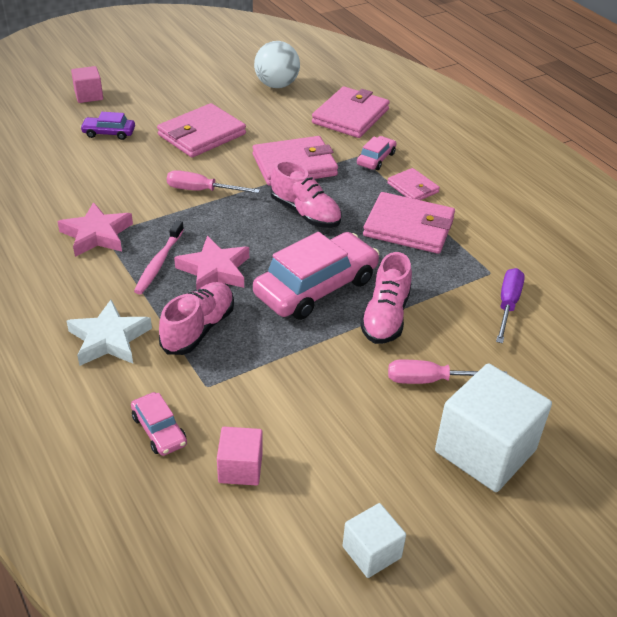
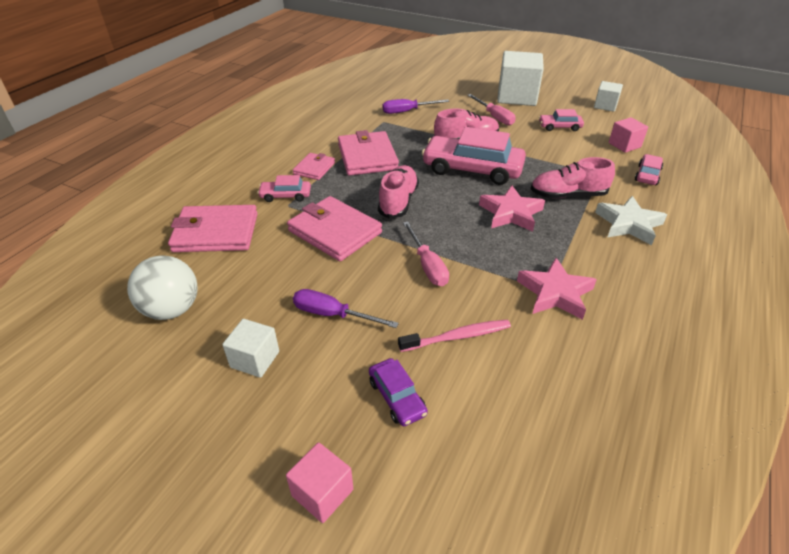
camera: 120 degrees left, 0 degrees up
pink toothbrush [134,220,184,294] -> pink toothbrush moved to [398,320,511,352]
pink wallet [157,103,246,158] -> purple screwdriver [293,289,399,328]
none -> white cube [222,319,279,378]
none -> pink car [539,109,584,131]

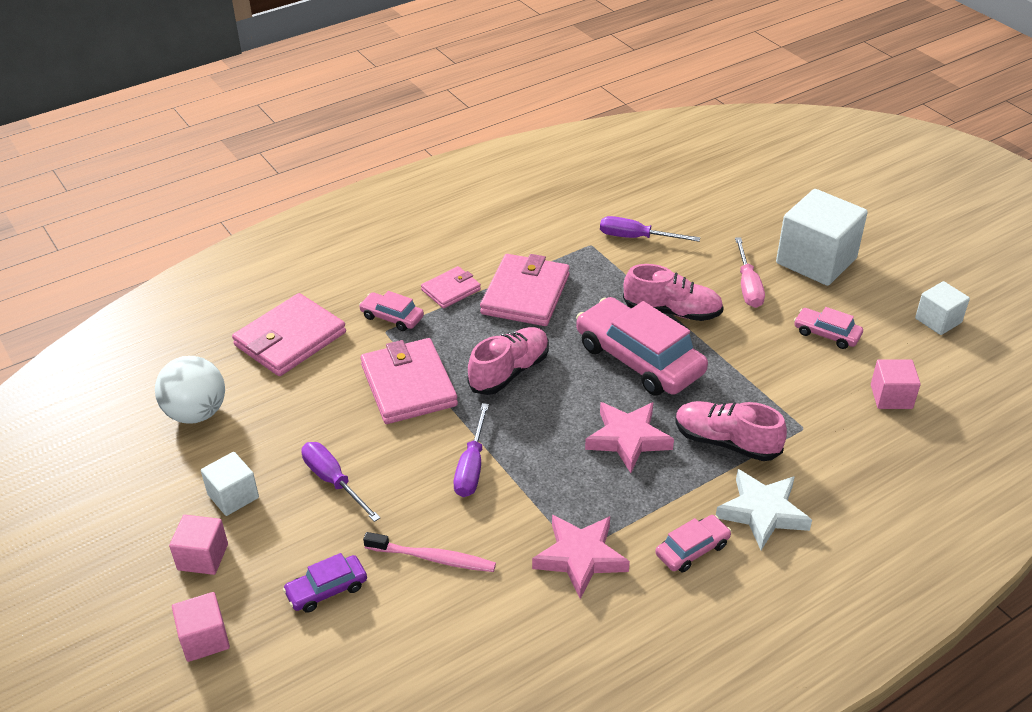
camera: 30 degrees right, 0 degrees up
pink wallet [168,205,258,252] -> pink wallet turned 75 degrees counterclockwise [232,293,346,376]
purple car [369,358,428,426] -> purple car turned 60 degrees clockwise [283,553,367,613]
pink screwdriver [403,221,449,286] -> purple screwdriver [454,403,489,497]
pink car [635,154,663,185] -> pink car moved to [655,515,731,572]
none -> pink cube [169,515,228,575]

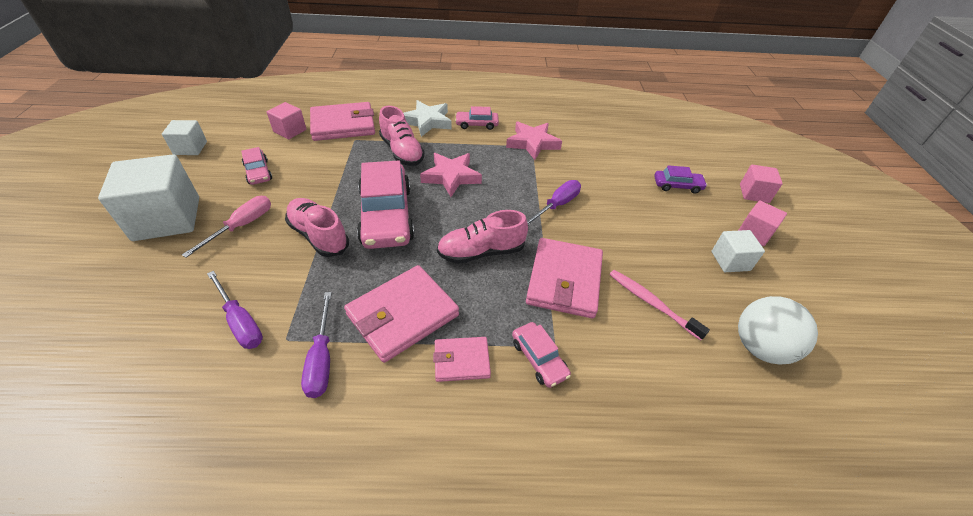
camera: 150 degrees left, 5 degrees up
pink wallet [232,293,346,376] -> pink wallet moved to [310,102,375,141]
purple screwdriver [301,442,381,522] -> purple screwdriver moved to [301,292,332,398]
pink toothbrush [363,532,496,572] -> pink toothbrush moved to [609,270,710,340]

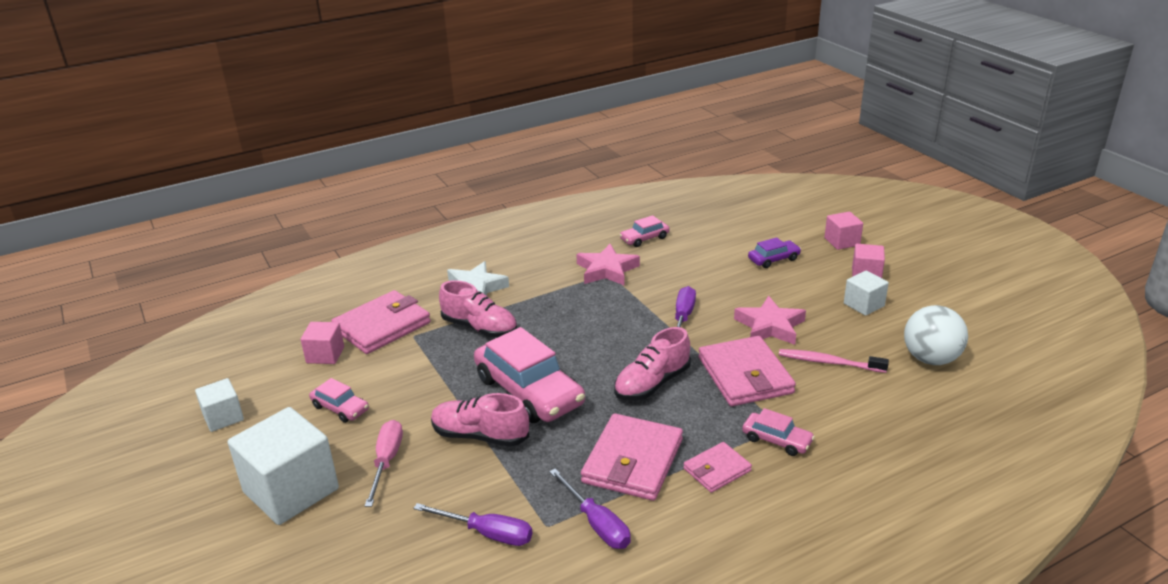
camera: 25 degrees left, 15 degrees down
pink star [420,153,482,197] -> pink star moved to [734,296,806,345]
pink car [455,106,499,130] -> pink car moved to [619,215,670,247]

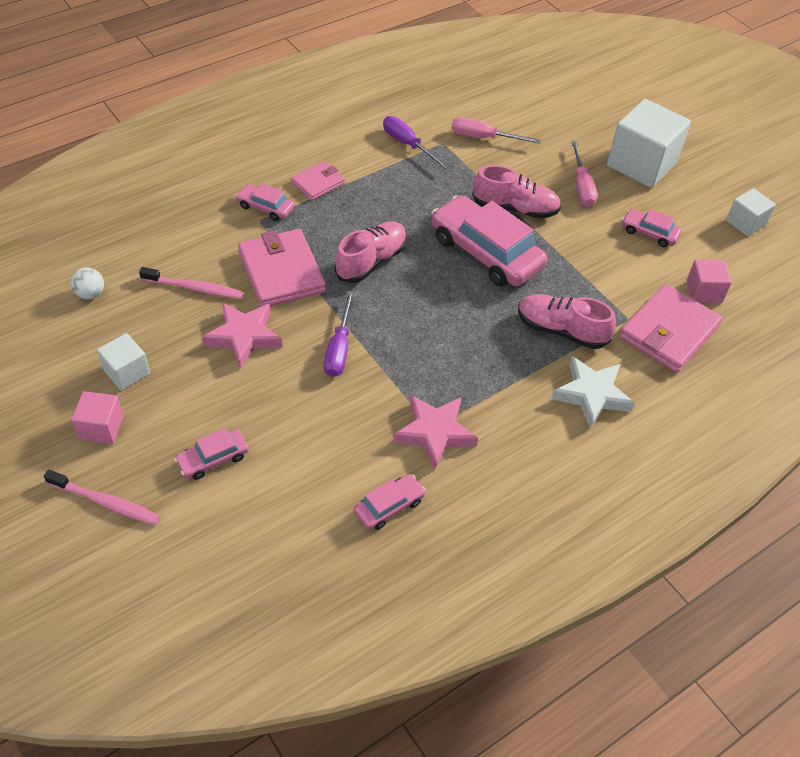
camera: 170 degrees right, 20 degrees up
purple screwdriver [413,503,532,546] -> pink screwdriver [451,117,541,144]
pink wallet [581,413,683,501] -> none
purple car [748,237,801,268] -> pink car [174,428,249,480]
pink cube [824,211,863,250] -> pink toothbrush [44,470,161,525]
white ball [904,305,968,365] -> white ball [71,268,104,299], size x0.53

